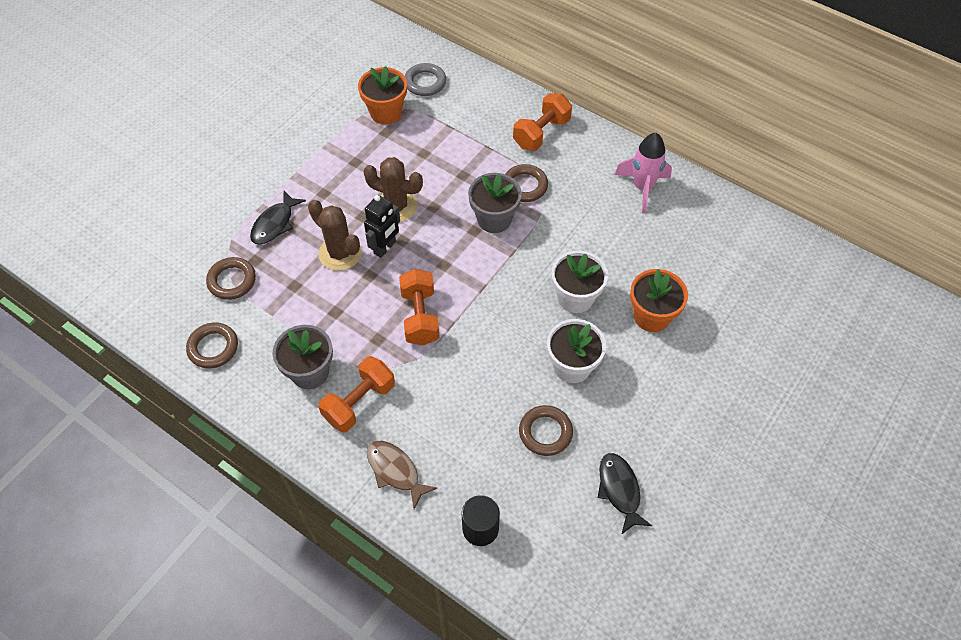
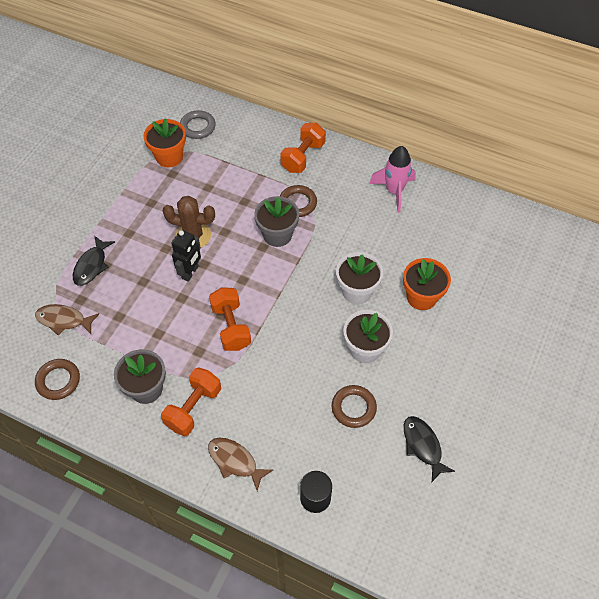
camera: 10 degrees left, 0 degrees up
brown ring [206,257,256,300] -> brown fish [35,304,99,336]
brown cactus [308,200,362,271] -> none

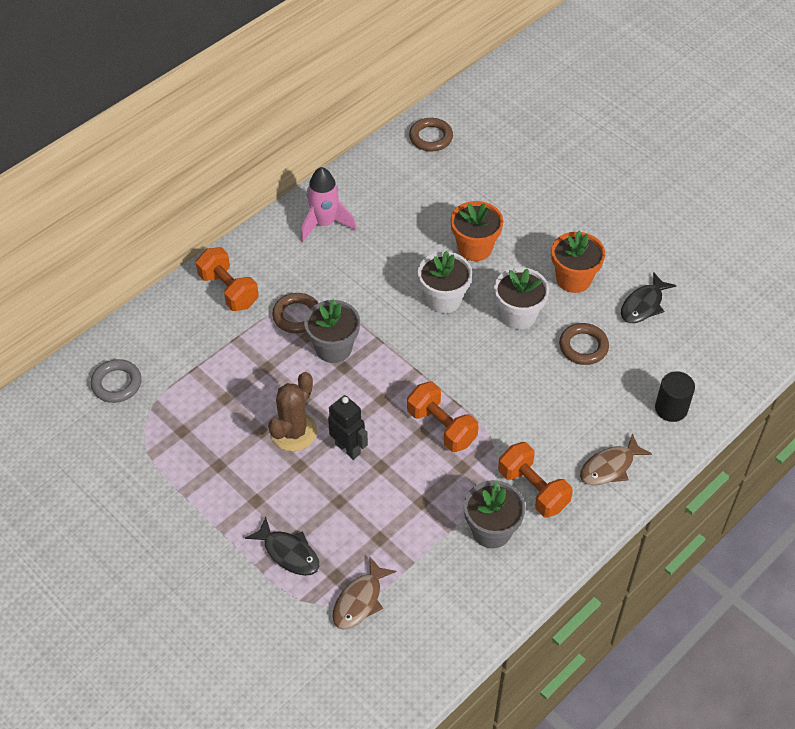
camera: 70 degrees left, 5 degrees down
brown ring [35,359,80,400] -> brown ring moved to [409,118,453,151]
orange flower pot [143,118,186,167] -> orange flower pot moved to [551,230,605,293]
orange dumbbell [209,287,251,351] -> orange dumbbell turned 45 degrees clockwise [407,382,479,452]
black fish [404,416,455,482] -> black fish turned 45 degrees counterclockwise [621,272,677,323]

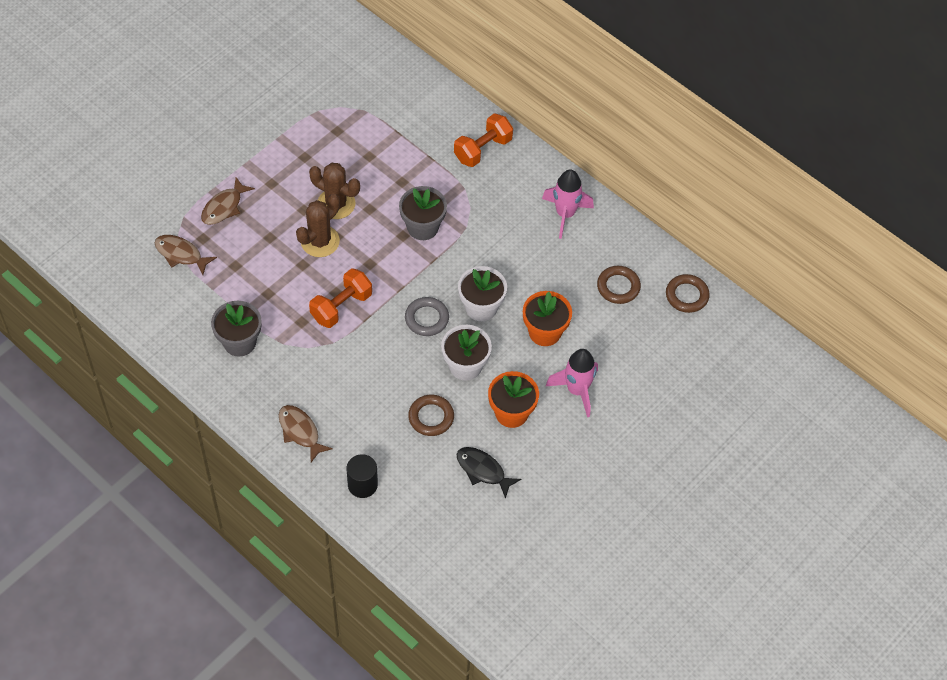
camera: 85 degrees right, 5 degrees up
grey ring [91,359,142,403] -> grey ring moved to [405,297,449,336]
black fish [245,517,319,576] -> brown fish [201,177,255,225]
brown ring [272,293,318,333] -> brown ring moved to [597,266,641,304]
black robot [328,395,368,460] -> brown cactus [296,194,340,257]
orange dumbbell [498,442,573,518] -> none
none -> pink rocket [546,349,598,417]

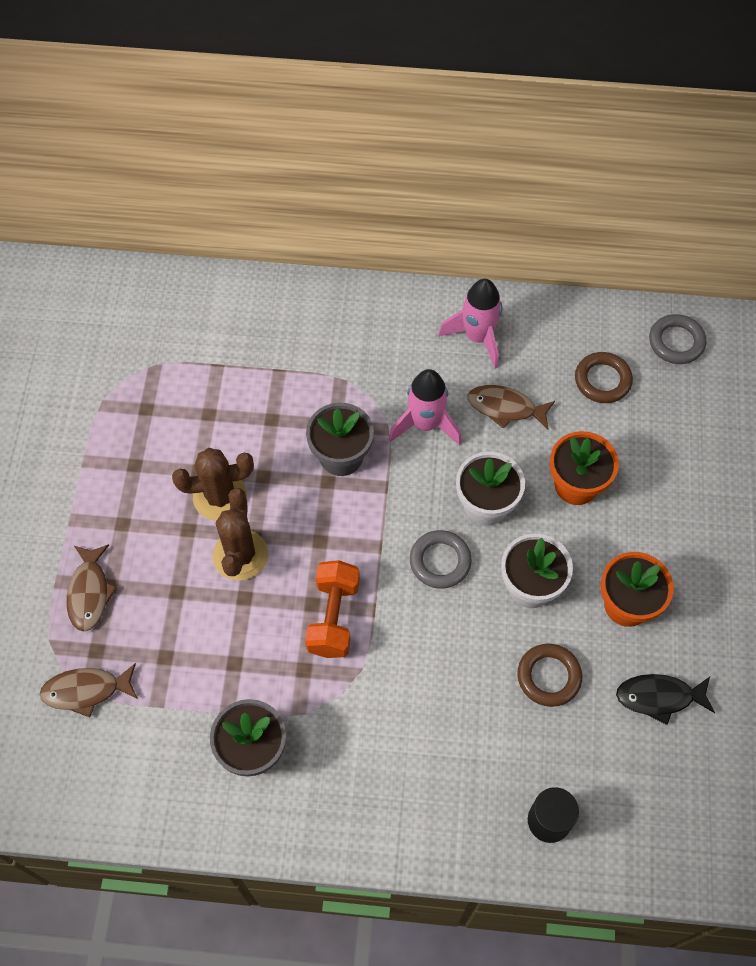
camera: 35 degrees left, 5 degrees up
brown fish [279,405,333,462] -> brown fish moved to [468,385,555,429]
orange dumbbell [454,113,513,167] -> none
pink rocket [546,349,598,417] -> pink rocket moved to [388,369,462,446]
brown ring [666,274,710,313] -> grey ring [649,314,706,364]

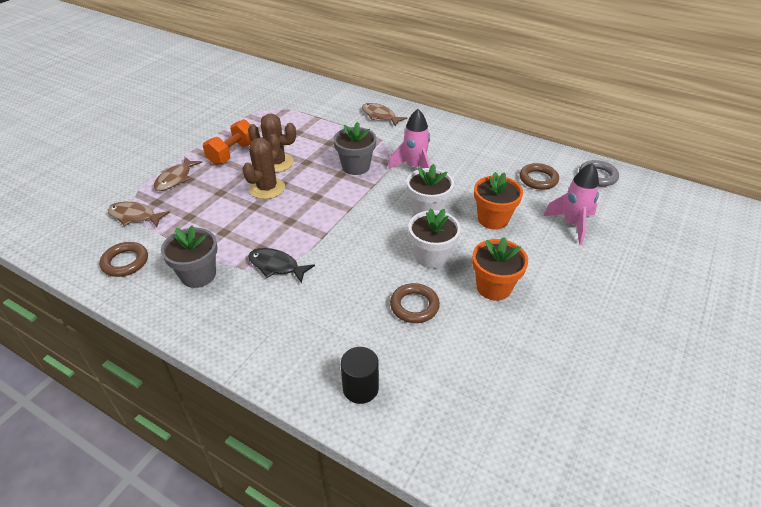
camera: 25 degrees right, 20 degrees down
orange dumbbell [305,560,360,658] -> orange dumbbell moved to [203,119,252,165]
grey ring [410,530,472,589] -> none
pink rocket [438,279,502,369] -> pink rocket moved to [543,163,599,245]
brown fish [468,385,555,429] -> brown fish moved to [362,103,407,126]
black fish [616,674,715,725] -> black fish moved to [248,248,315,283]
none -> brown ring [99,242,148,277]

